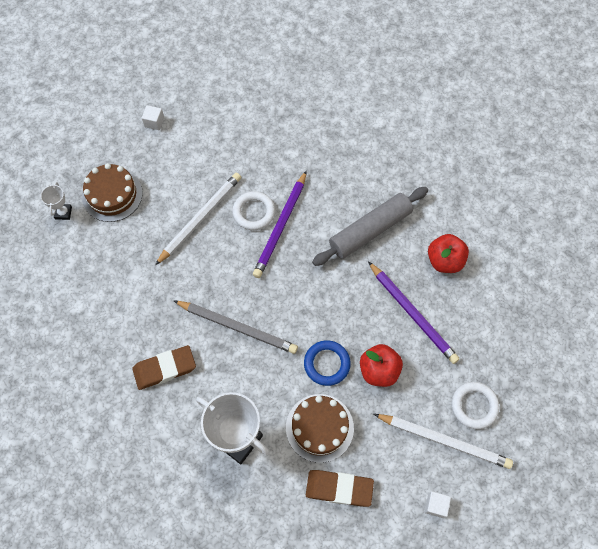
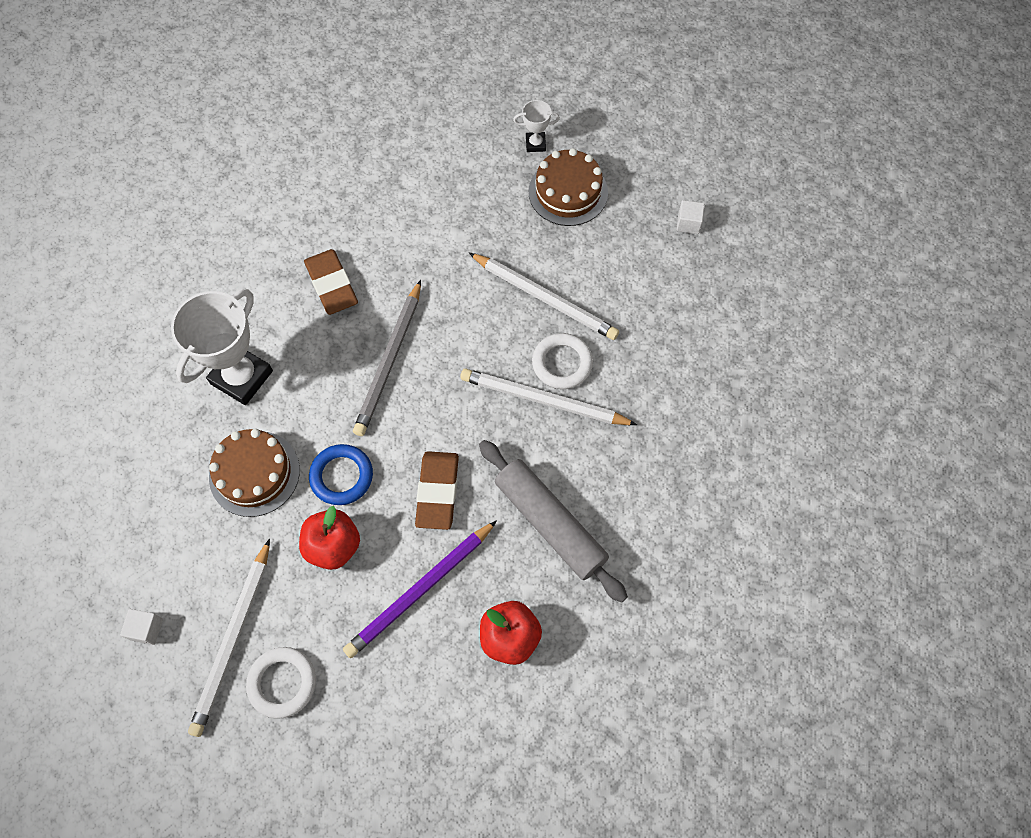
camera: 85 degrees right, 0 degrees up
purple pencil [253,170,307,278] -> white pencil [460,368,637,425]
brown eraser [306,470,374,507] -> brown eraser moved to [415,451,459,530]

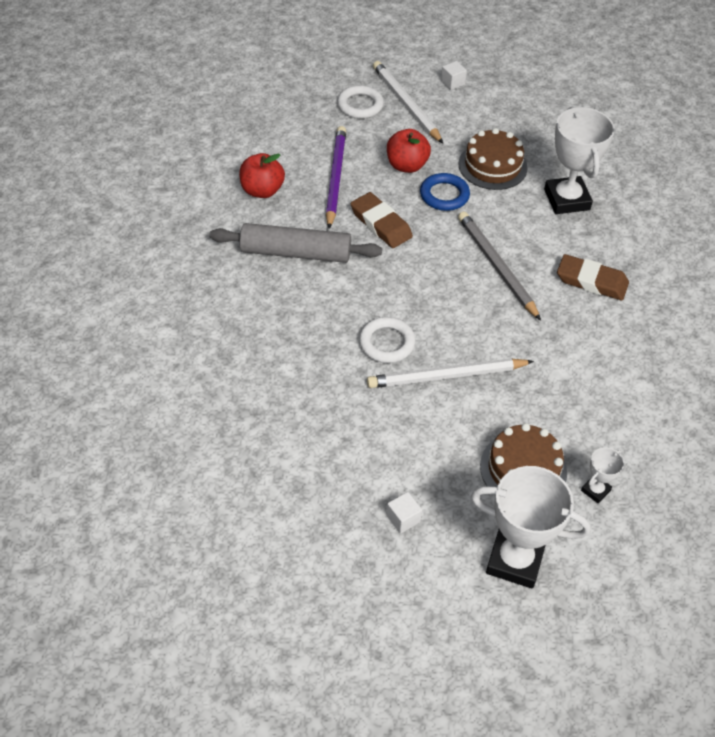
camera: 135 degrees right, 15 degrees down
white pencil [460,368,637,425] -> none
none -> white trophy [471,466,591,588]

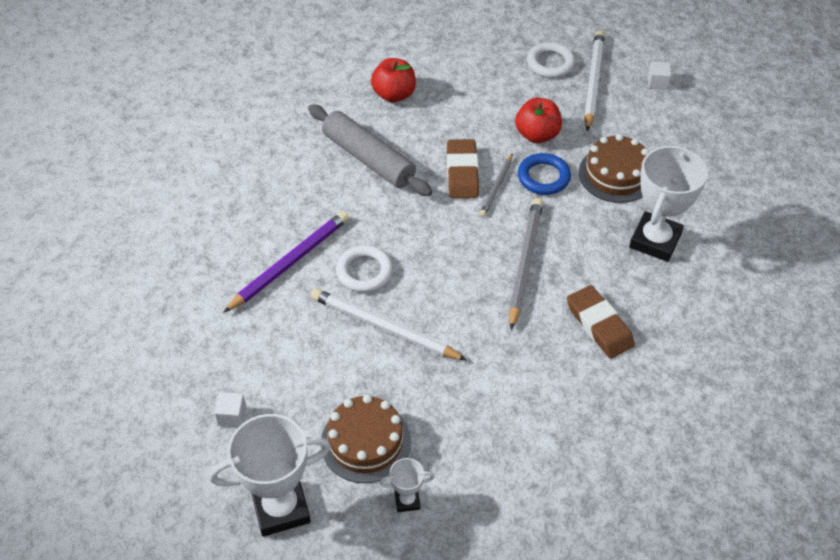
camera: 40 degrees right, 0 degrees up
purple pencil [326,126,346,229] -> purple pencil moved to [223,211,349,313]
white trophy [471,466,591,588] -> white trophy turned 75 degrees counterclockwise [209,414,331,537]
none -> grey pencil [480,154,512,217]

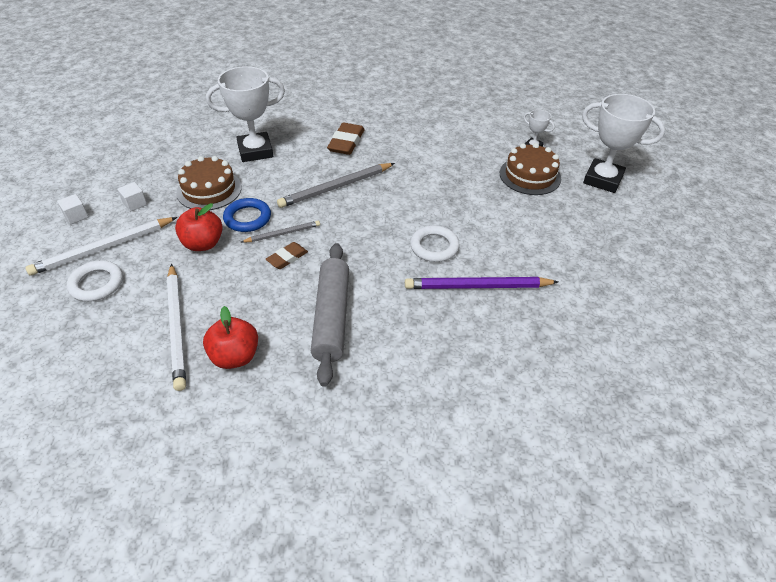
camera: 135 degrees left, 5 degrees down
white cube [214,392,246,427] -> white cube moved to [117,182,147,212]
white pencil [311,289,467,360] -> white pencil moved to [167,264,186,391]
brown eraser [447,139,479,198] -> brown eraser [266,242,308,269], size x0.62

